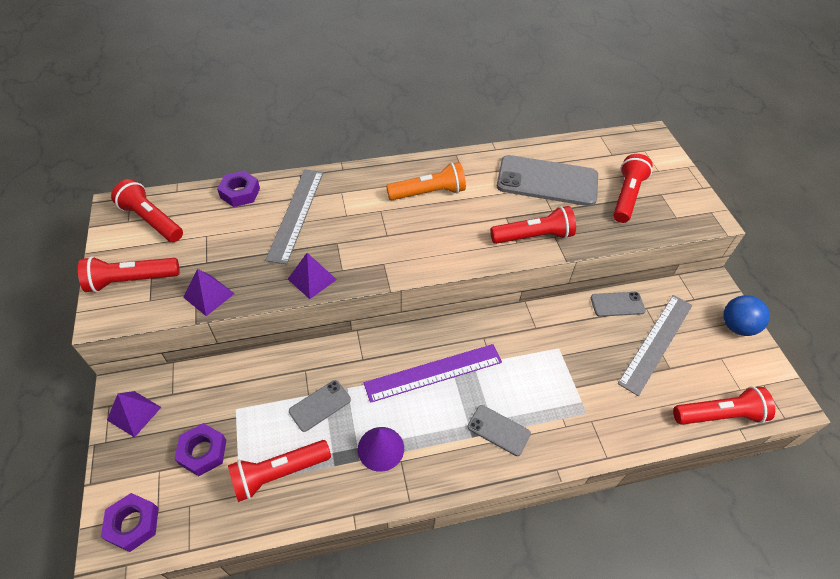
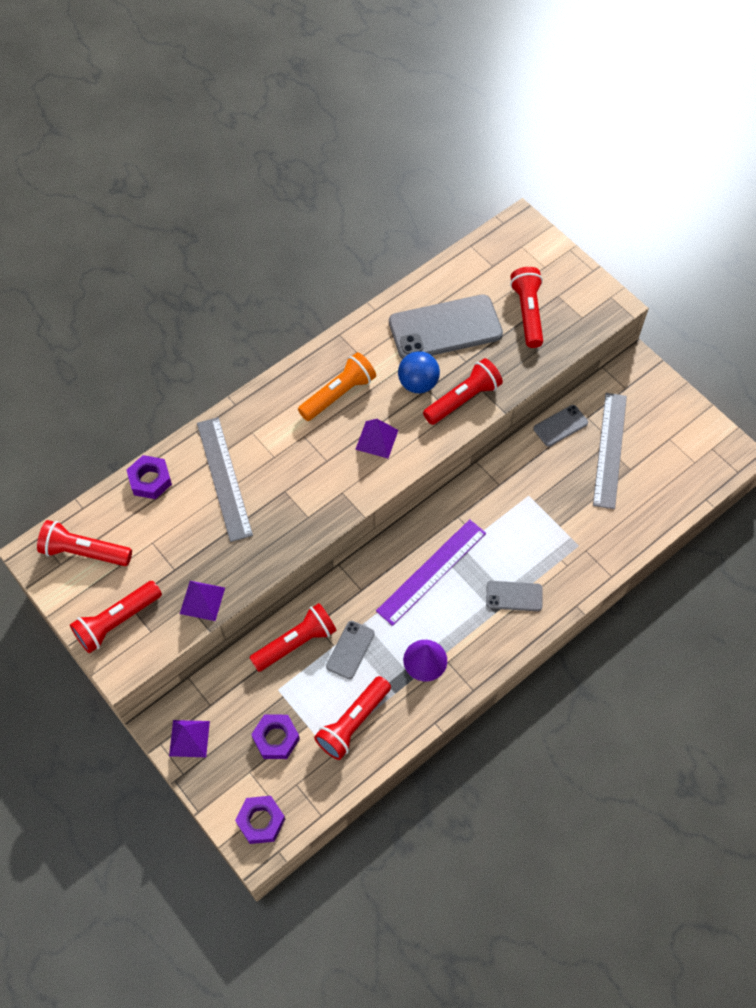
camera: 25 degrees left, 10 degrees up
purple pyramid [288,253,337,299] -> purple pyramid moved to [355,419,398,458]
red flashlight [673,386,775,425] -> red flashlight moved to [249,603,337,672]
blue ball [723,295,770,336] -> blue ball moved to [398,351,440,393]

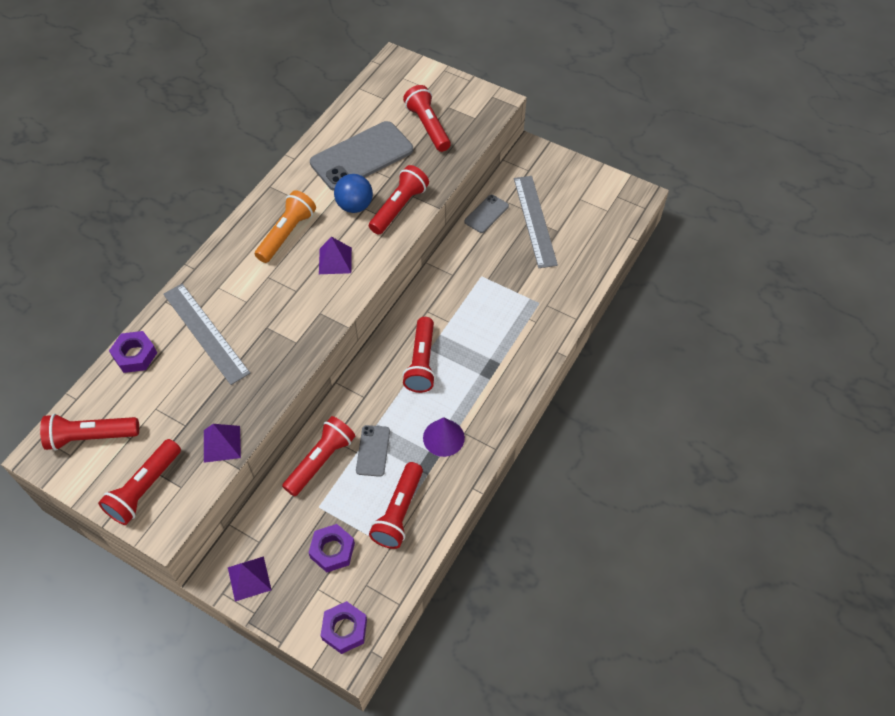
camera: 20 degrees left, 5 degrees down
purple ruler [376,519,486,626] -> red flashlight [402,317,436,393]
grey phone [486,581,543,611] -> none

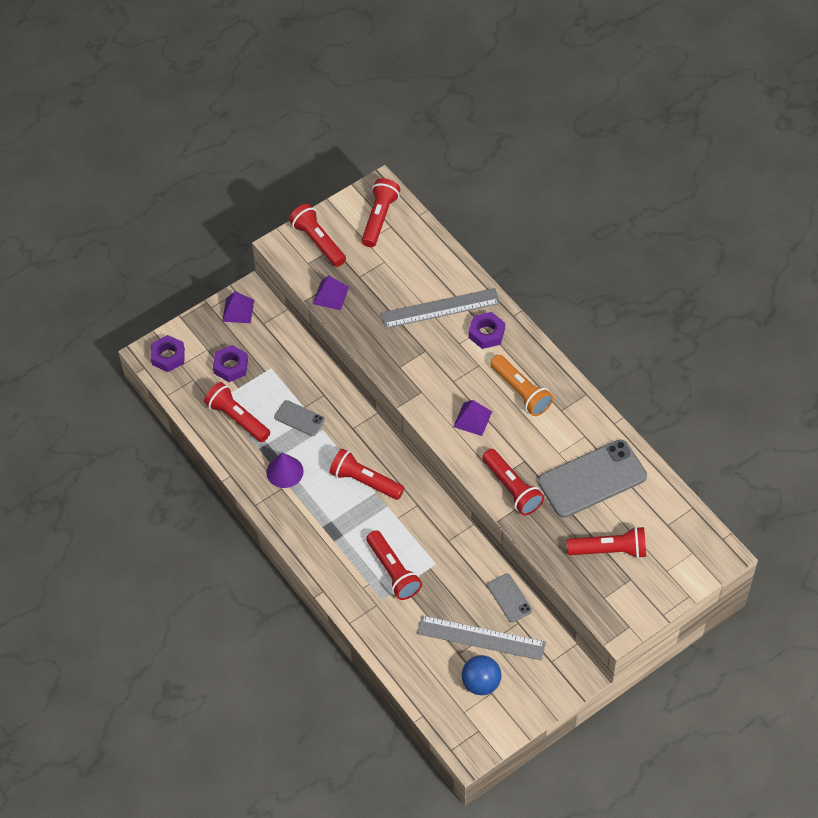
camera: 115 degrees right, 0 degrees up
purple nut [109,331,157,373] -> purple nut moved to [469,312,505,349]
red flashlight [282,416,355,497] -> red flashlight moved to [366,530,422,600]
grey phone [310,121,413,191] -> grey phone turned 75 degrees clockwise [538,439,647,518]
blue ball [334,174,373,213] -> blue ball moved to [462,655,501,695]

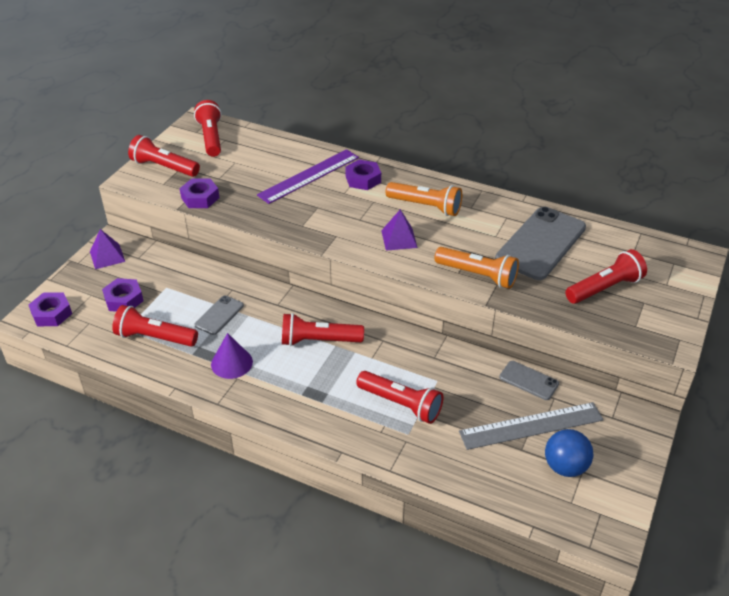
camera: 30 degrees left, 15 degrees down
grey phone [274,400,325,436] -> grey phone turned 60 degrees counterclockwise [194,296,244,335]
purple pyramid [313,275,349,310] -> purple nut [180,178,220,208]
grey ruler [381,288,500,328] -> purple ruler [257,149,359,204]
red flashlight [482,449,544,515] -> orange flashlight [434,247,519,289]

